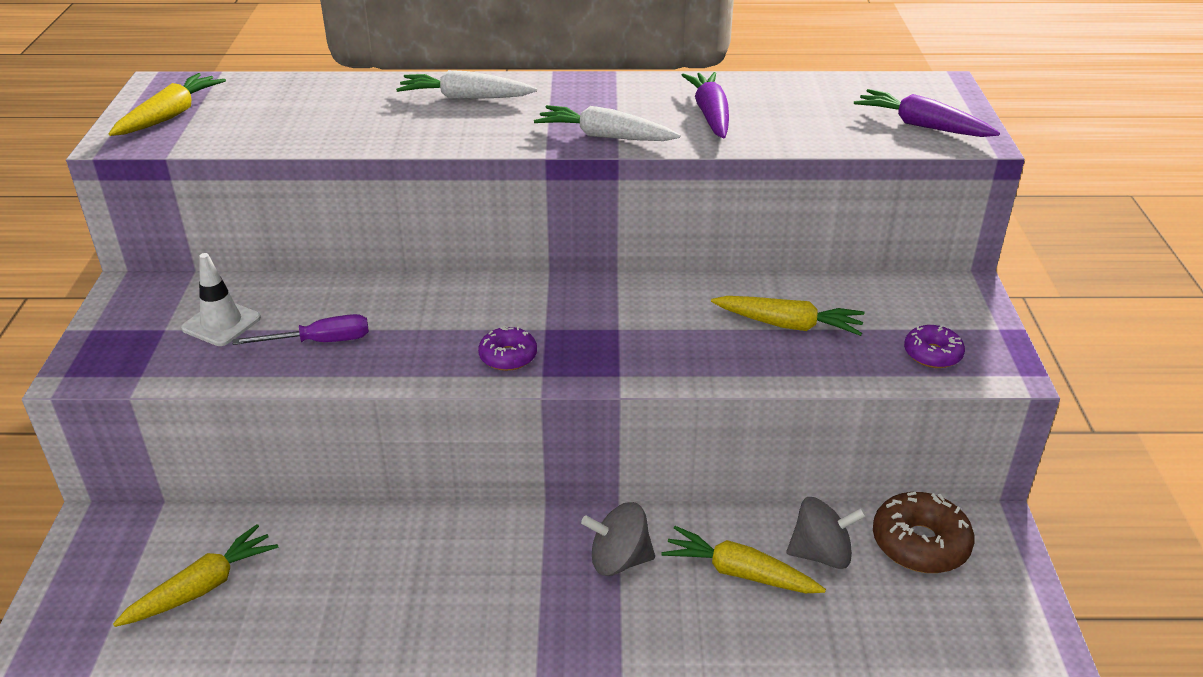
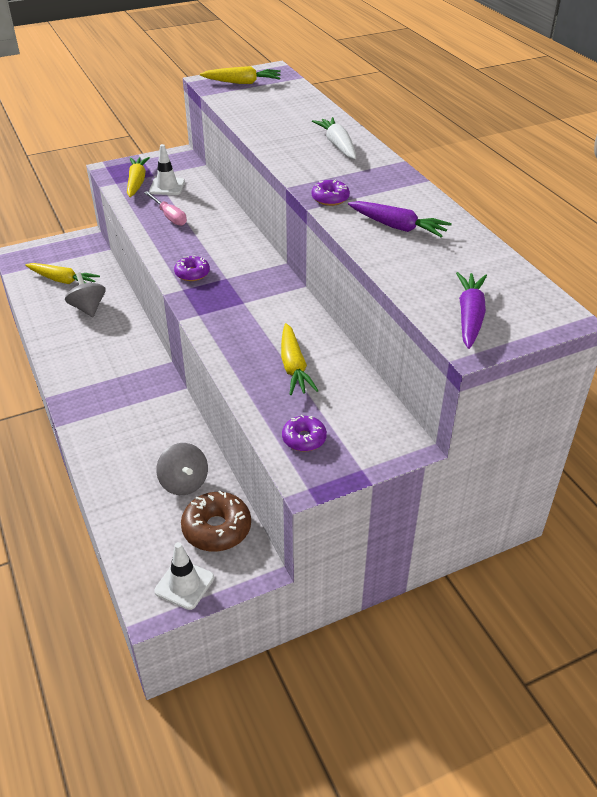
camera: 65 degrees right, 5 degrees up
purple screwdriver [233,314,369,345] -> pink screwdriver [144,191,187,226]
white carrot [534,105,681,141] -> purple donut [312,179,350,206]
grey spinning top [581,502,655,576] -> grey spinning top moved to [65,272,106,317]
yellow carrot [661,526,826,593] -> yellow carrot moved to [127,157,150,197]
purple carrot [682,72,729,139] -> purple carrot turned 60 degrees clockwise [348,201,452,238]
none -> white traffic cone [154,542,214,610]

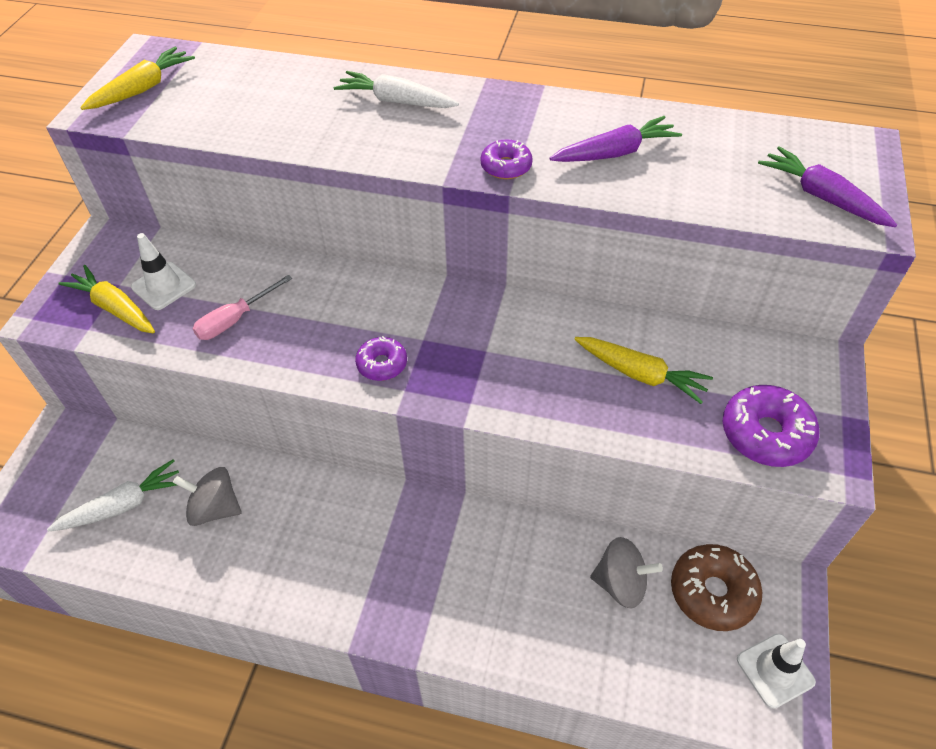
camera: 50 degrees left, 10 degrees up
yellow carrot [25,263,100,284] -> white carrot [47,459,179,532]
pink screwdriver [144,191,187,226] -> pink screwdriver turned 135 degrees clockwise [193,275,292,340]
purple donut [282,415,327,451] -> purple donut [723,385,819,467], size x1.65

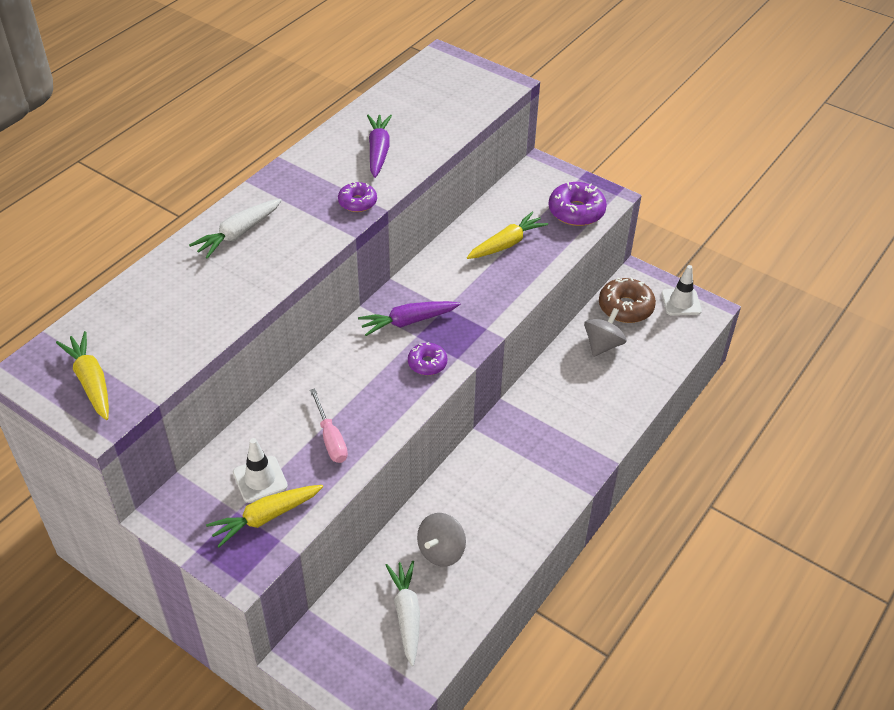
camera: 70 degrees left, 5 degrees down
purple carrot [758,146,897,227] -> purple carrot moved to [358,301,461,336]

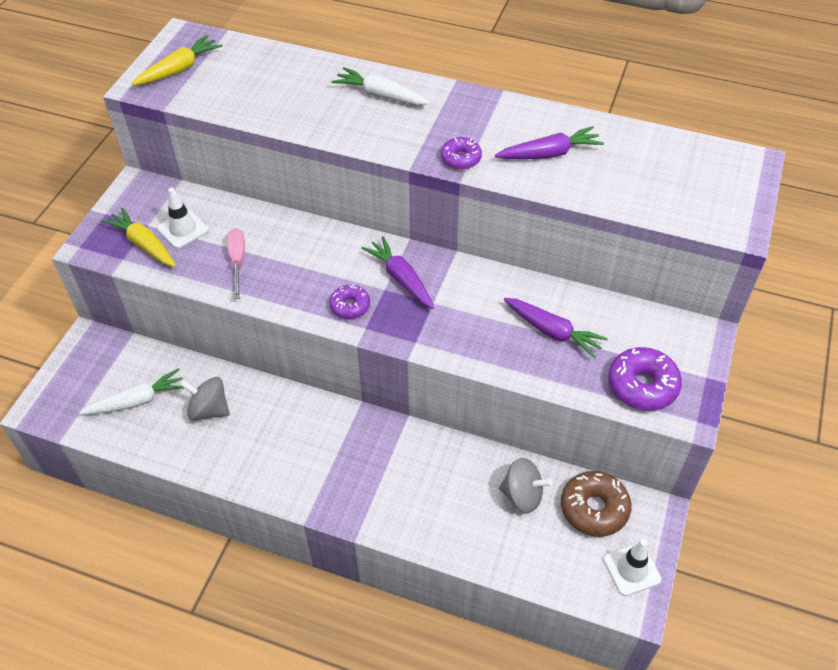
camera: 75 degrees right, 5 degrees up
pink screwdriver [310,389,348,463] -> pink screwdriver turned 120 degrees clockwise [227,228,245,299]
yellow carrot [467,212,548,259] -> purple carrot [504,298,608,358]

